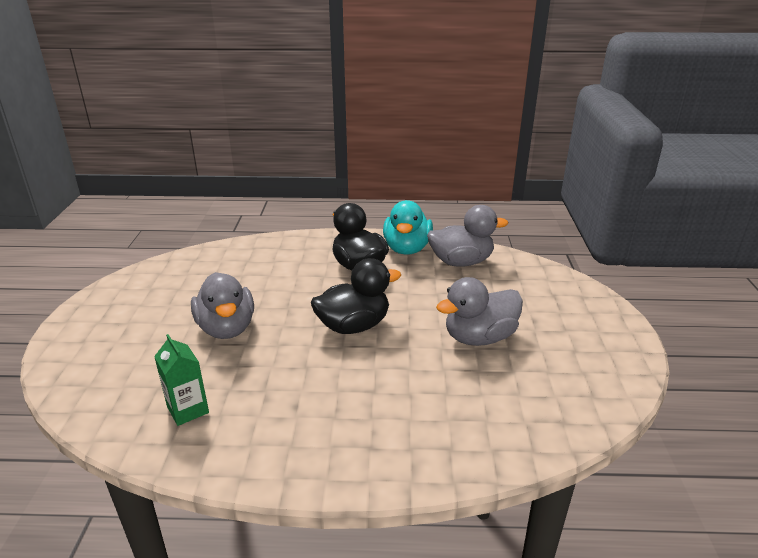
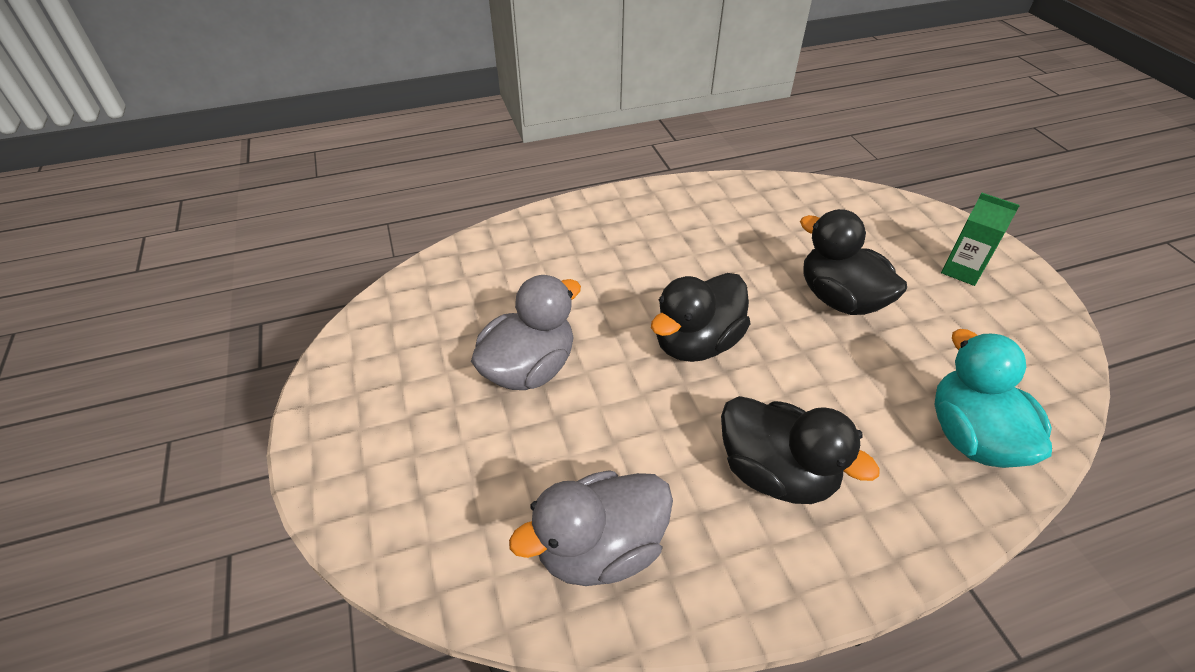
camera: 160 degrees right, 15 degrees up
green carton [154,334,209,426] -> green carton moved to [941,193,1020,286]
grey duck [191,272,254,339] -> black duck [800,209,907,315]
turquoise duck [383,200,433,255] -> turquoise duck moved to [934,329,1052,468]

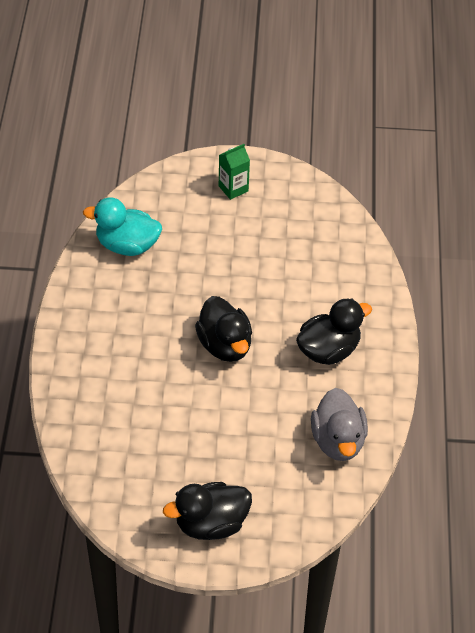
camera: 70 degrees left, 5 degrees up
grey duck [471,275,581,390] -> none
black duck [800,209,907,315] -> black duck moved to [163,482,252,540]
turquoise duck [934,329,1052,468] -> turquoise duck moved to [83,197,162,256]

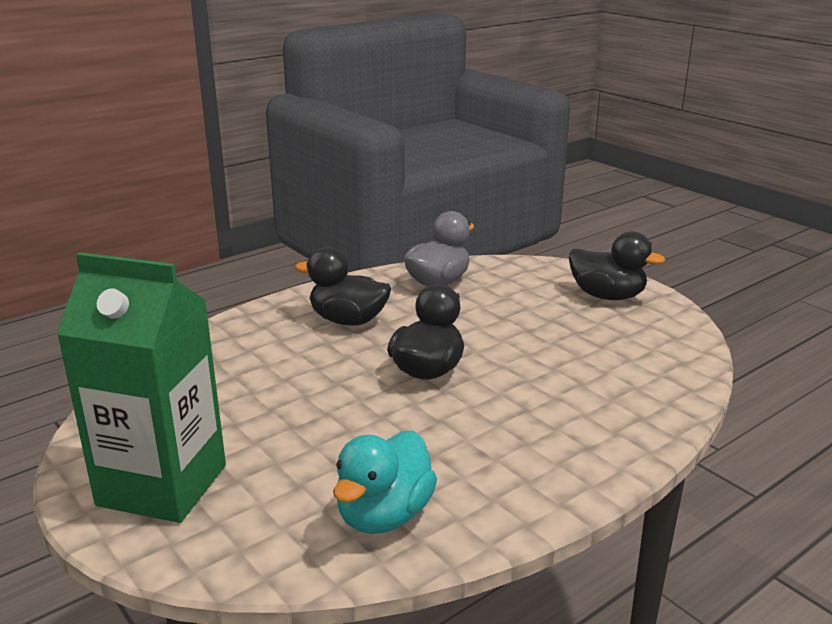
camera: 130 degrees left, 25 degrees down
turquoise duck [83,197,162,256] -> turquoise duck turned 60 degrees clockwise [333,430,437,534]
green carton [219,144,250,200] -> green carton [56,252,226,523], size x2.39

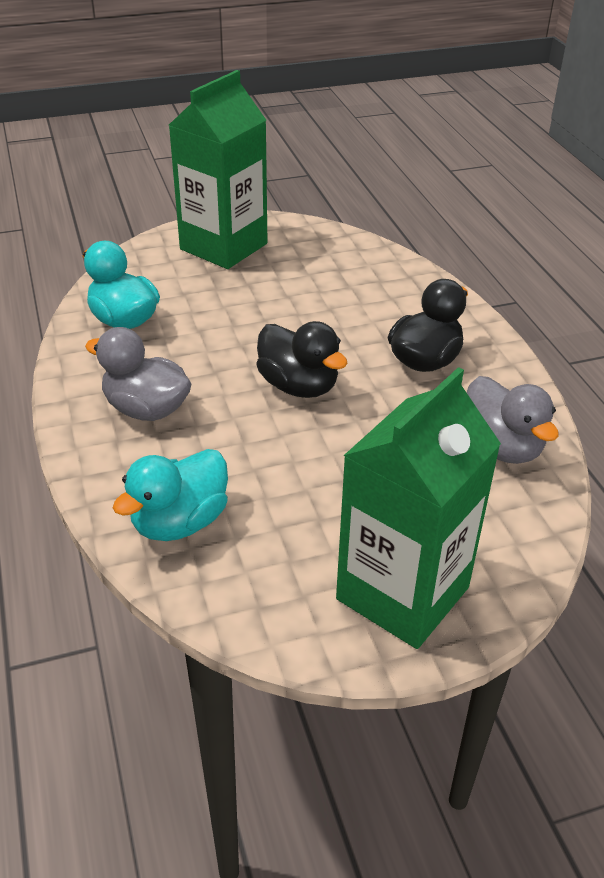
camera: 110 degrees right, 15 degrees up
black duck [569,231,665,300] -> green carton [336,367,501,649]
none -> grey duck [85,327,191,421]
none -> turquoise duck [113,449,228,541]

